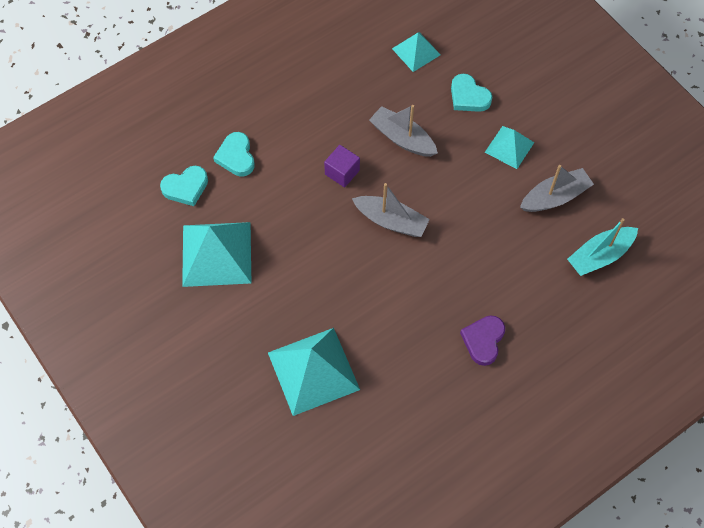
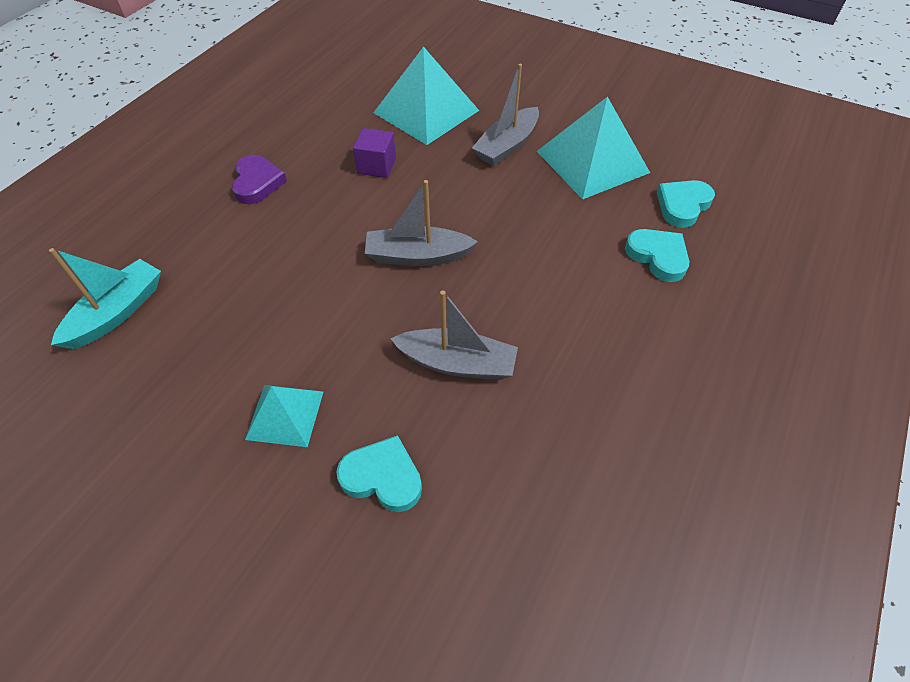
camera: 155 degrees right, 10 degrees down
purple cube [324,145,360,187] -> purple cube moved to [353,128,396,178]
turquoise pyramid [392,32,441,72] -> none
grey boat [520,165,594,212] -> grey boat moved to [472,64,539,166]

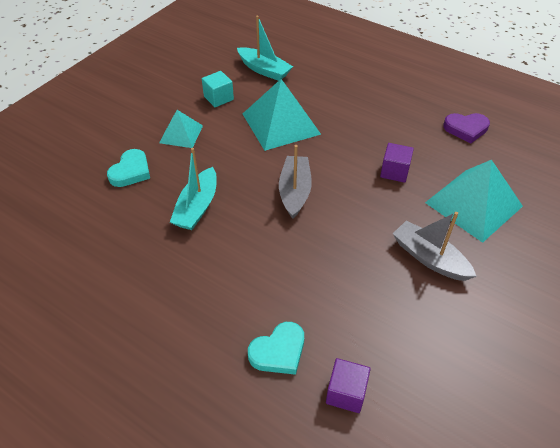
camera: 95 degrees right, 5 degrees down
purple heart [232,155,287,204] -> purple heart moved to [443,113,490,143]
grey boat [390,291,518,380] -> turquoise boat [170,148,217,230]
turquoise pyramid [537,97,650,199] -> turquoise pyramid moved to [243,79,321,151]
turquoise heart [656,180,715,228] -> purple cube [326,358,371,413]
none -> turquoise cube [202,71,234,107]

